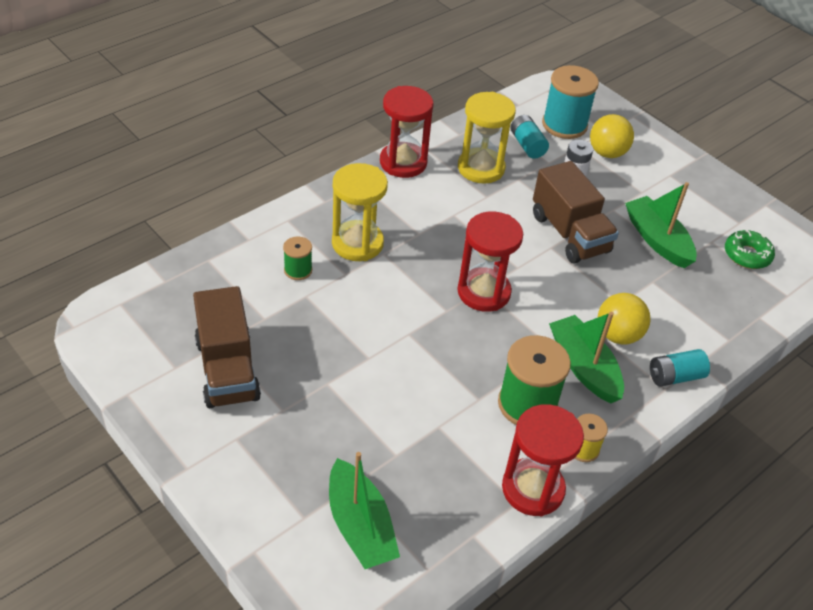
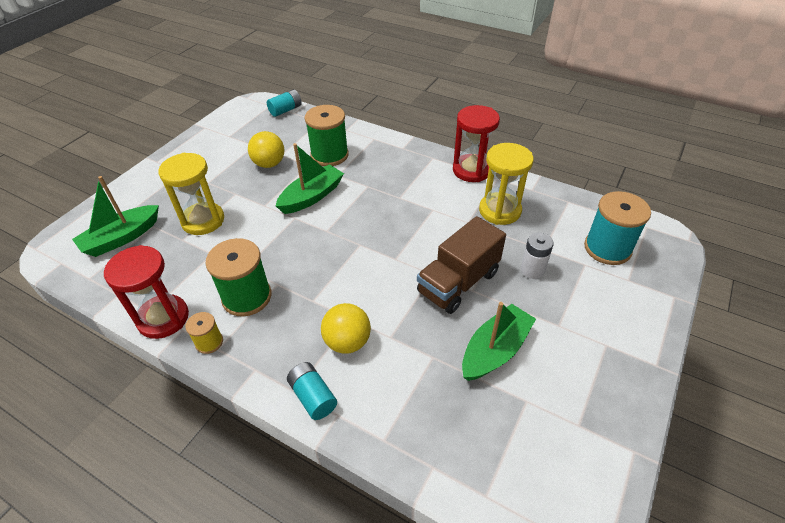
camera: 75 degrees right, 0 degrees up
brown truck [193,286,261,408] -> none
green spool [283,236,312,280] -> green spool [305,105,349,166], size x1.93
yellow hourglass [332,163,388,261] -> yellow hourglass moved to [158,153,224,235]
red hourglass [457,212,523,312] -> none
turquoise battery [510,115,549,159] -> turquoise battery moved to [267,89,302,117]
green boat [549,312,624,403] -> green boat moved to [276,143,344,214]
yellow ball [590,114,634,158] -> yellow ball moved to [248,131,284,168]
green donut [725,230,775,269] -> none

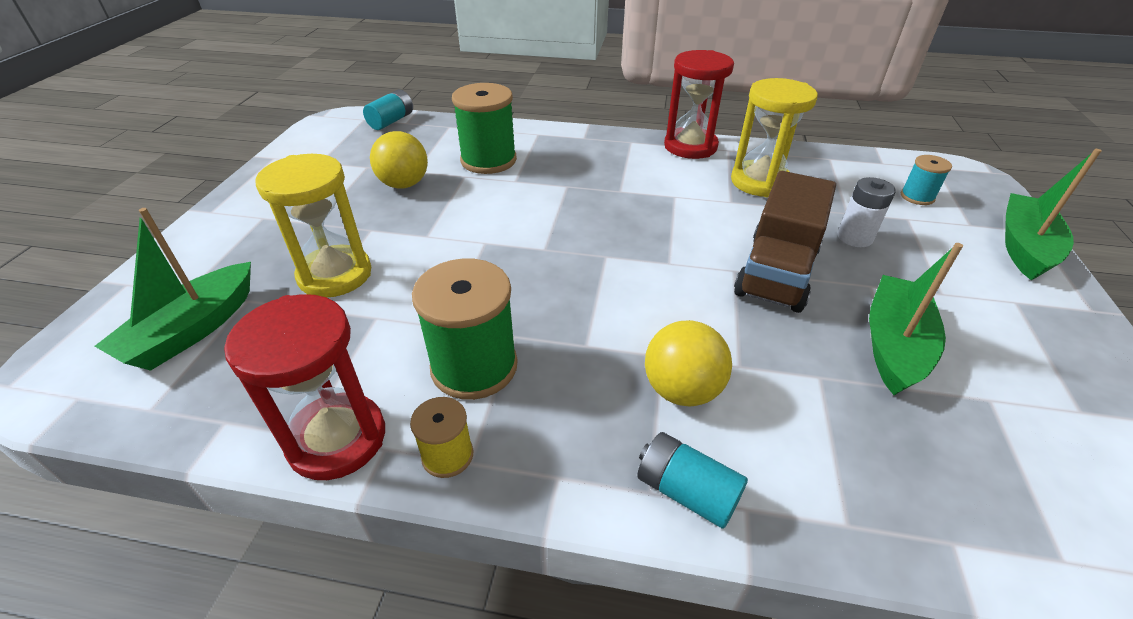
camera: 20 degrees left, 5 degrees down
green boat [276,143,344,214] -> green boat moved to [1005,149,1102,280]
turquoise spool [584,191,651,265] -> turquoise spool [901,155,952,205], size x0.52

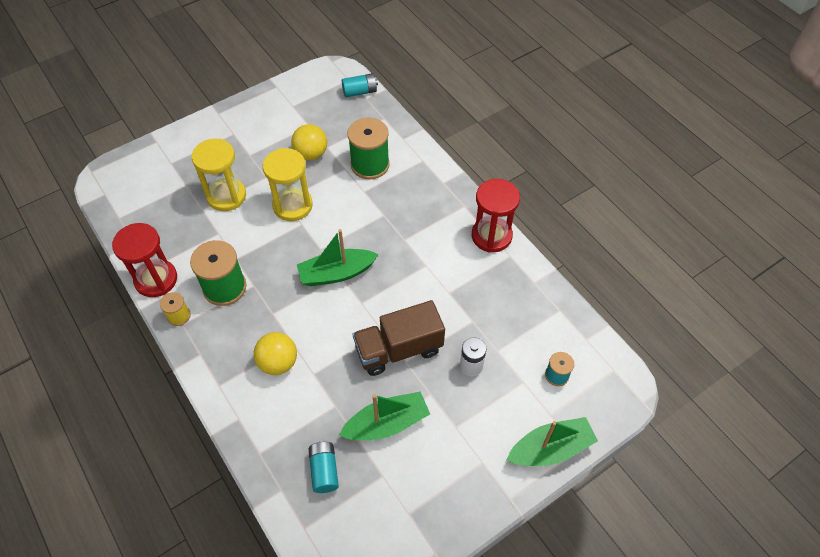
camera: 45 degrees right, 15 degrees up
green boat [95,208,251,371] -> green boat moved to [297,229,379,286]
turquoise battery [637,432,748,529] -> turquoise battery moved to [309,441,339,493]
yellow hourglass [731,78,818,198] -> yellow hourglass moved to [263,148,313,221]

